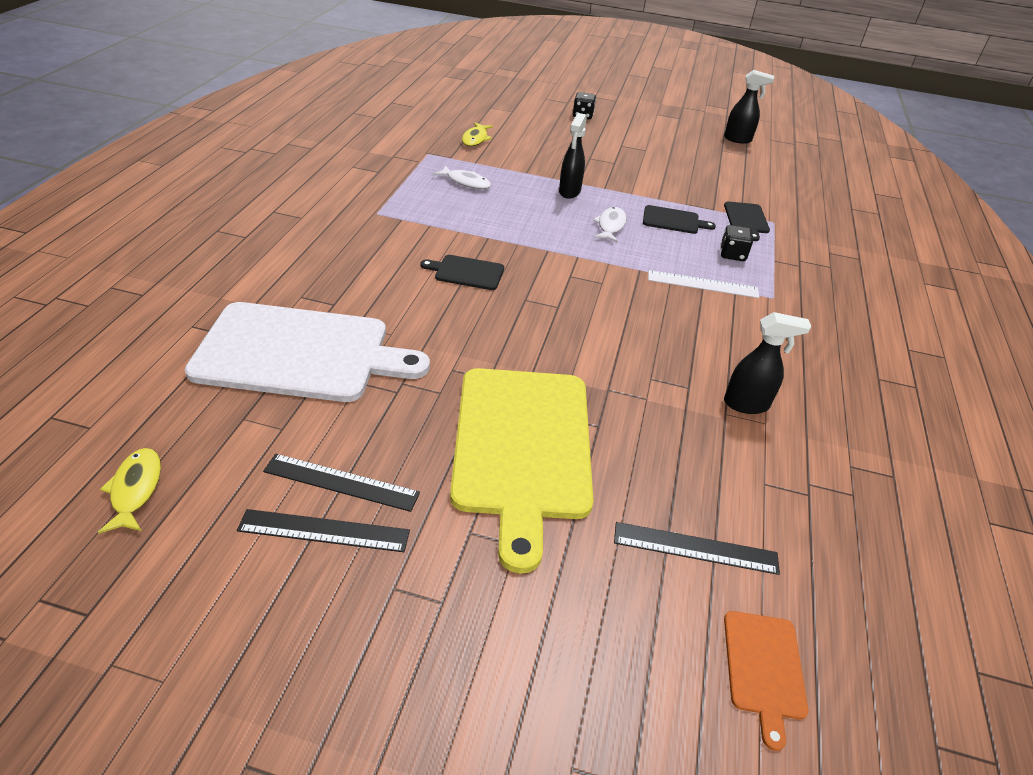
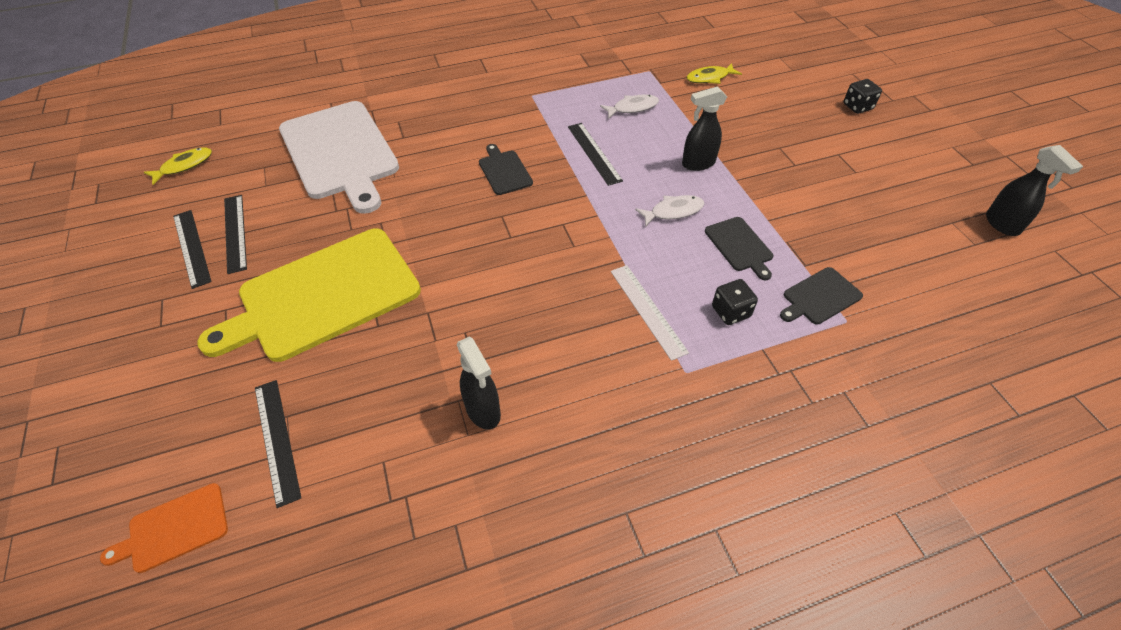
camera: 60 degrees right, 10 degrees up
white fish [433,165,491,189] -> white fish turned 105 degrees counterclockwise [600,94,659,119]
none -> black ruler [568,123,623,186]

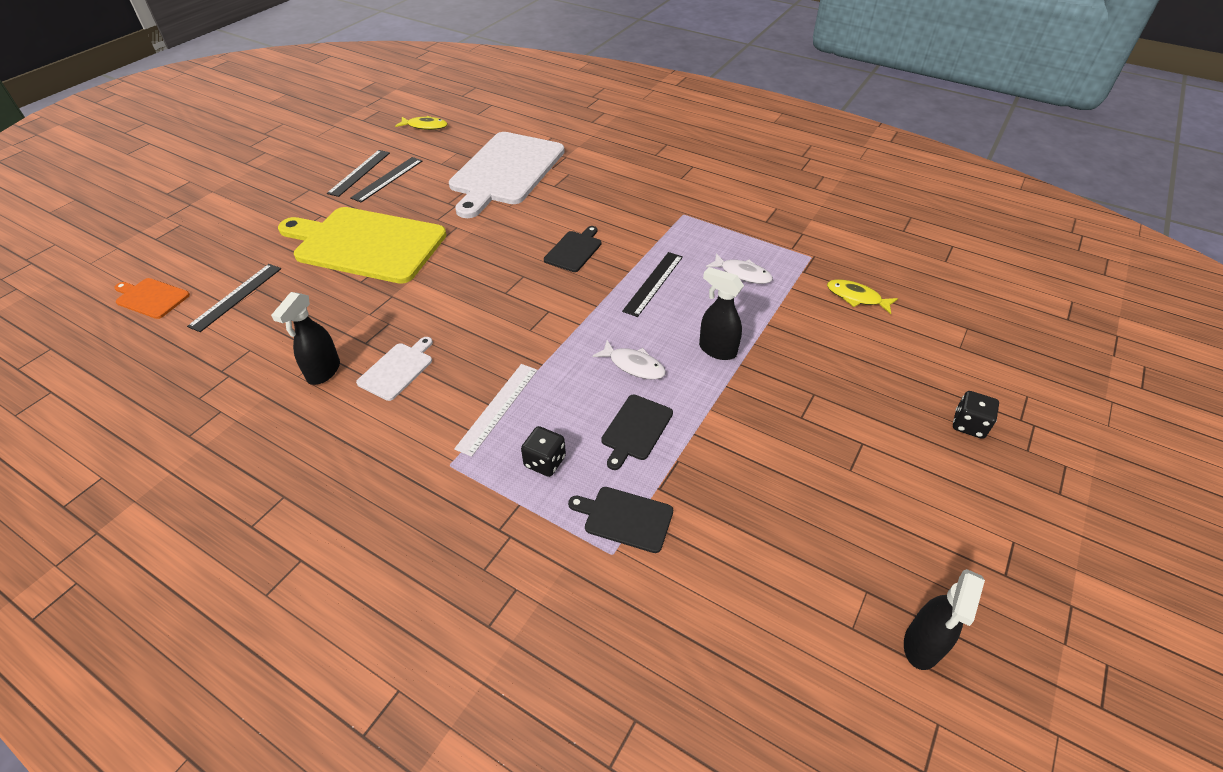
camera: 50 degrees right, 5 degrees down
none -> white cutting board [356,337,433,401]

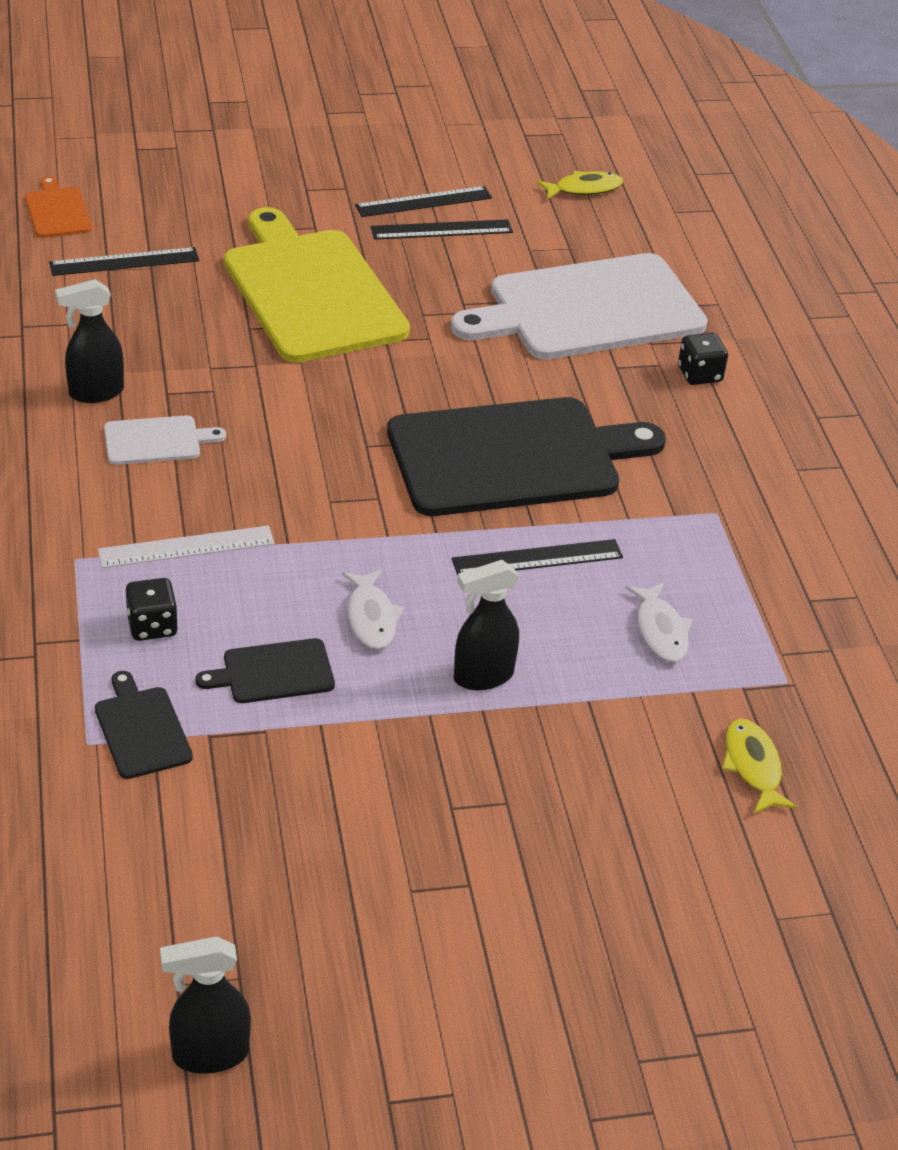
camera: 45 degrees right, 5 degrees down
yellow fish [395,116,448,130] -> yellow fish turned 75 degrees counterclockwise [536,171,623,199]
black cutting board [544,226,601,272] -> black cutting board [387,397,666,516], size x2.32
black spray bottle [699,267,744,360] -> black spray bottle turned 105 degrees counterclockwise [454,560,519,690]
black dice [953,391,999,439] -> black dice moved to [678,333,728,385]

